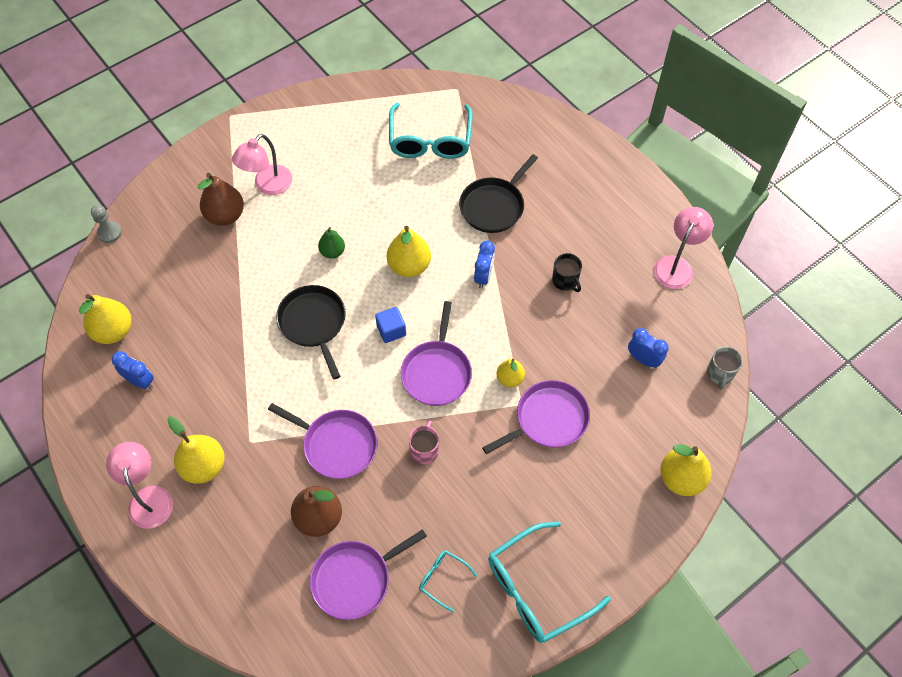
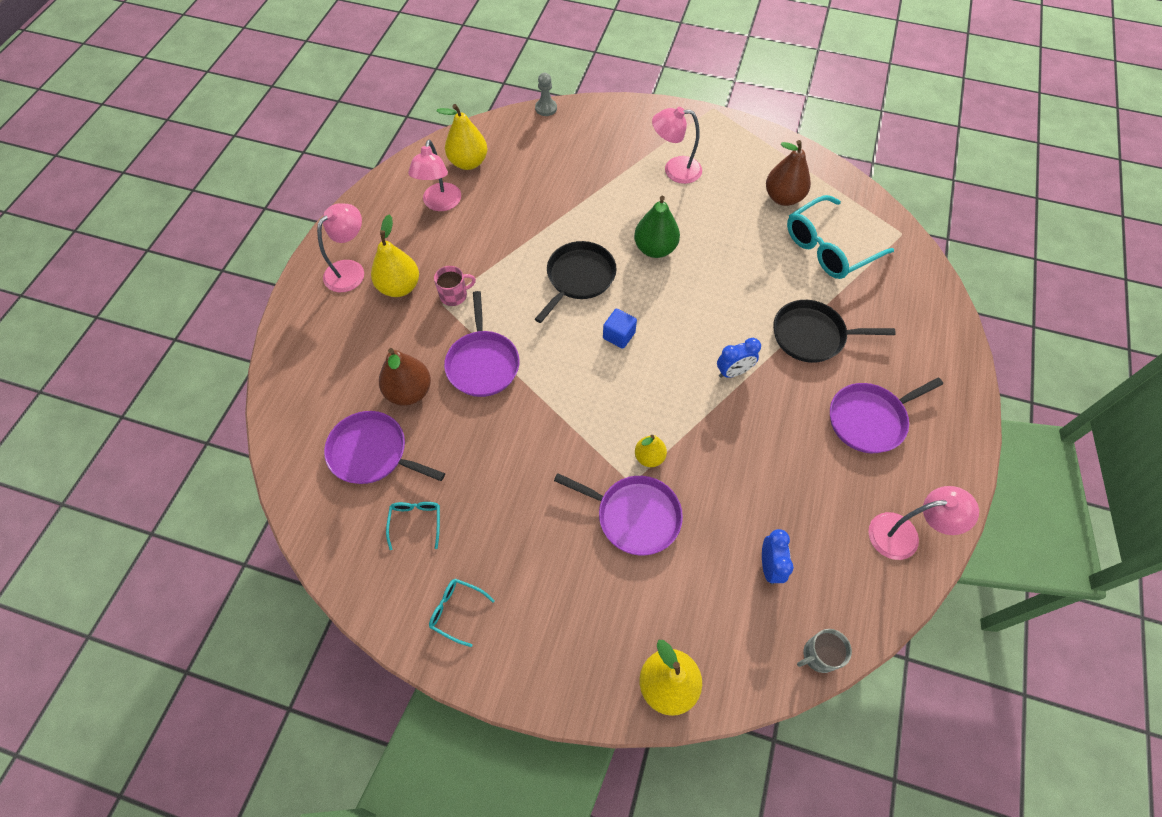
camera: 55 degrees right, 0 degrees up
blue clock [112,351,154,389] -> pink lamp [408,140,461,211]
brown pear [198,173,244,226] -> brown pear moved to [766,140,811,206]
green pear [318,227,345,259] -> green pear [634,196,680,258], size x1.65
yellow pear [387,226,431,277] -> none
purple pan [401,301,472,406] -> purple pan moved to [830,378,943,453]
pink mug [409,420,439,464] -> pink mug moved to [434,266,476,306]
turquoise glasses [488,522,611,643] -> turquoise glasses [429,578,495,647], size x0.47
black mug [552,253,582,292] -> none

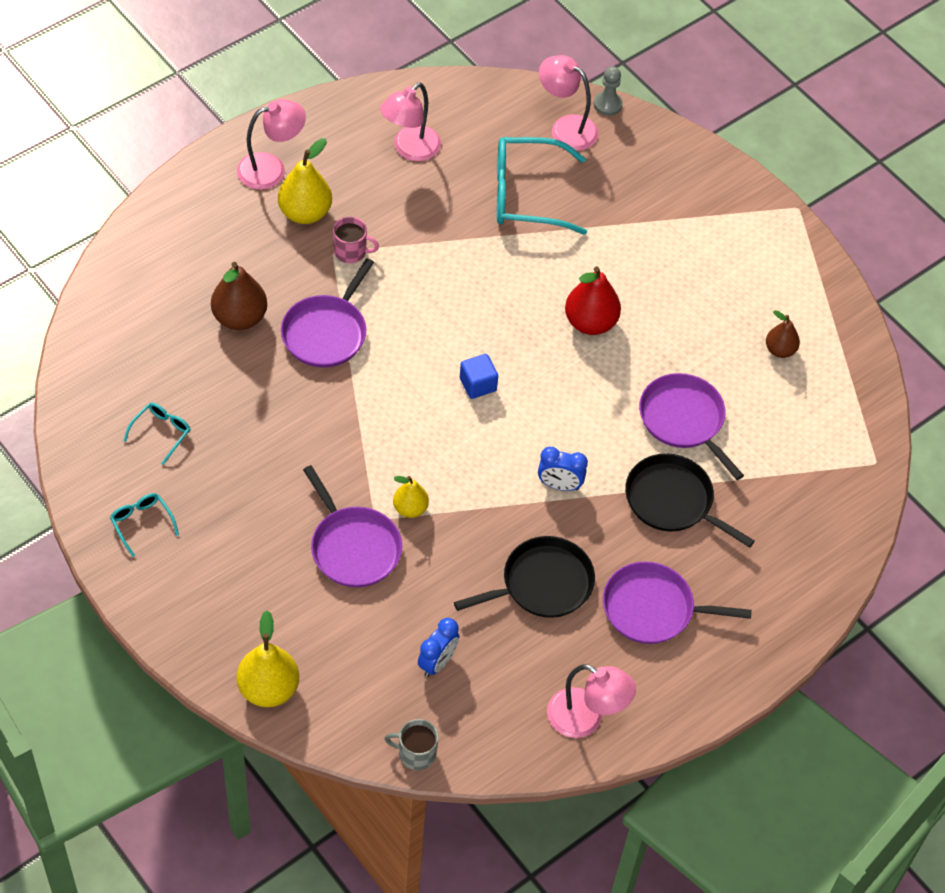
camera: 30 degrees right, 5 degrees down
purple pan [324,411,445,484] -> purple pan moved to [639,373,744,480]
yellow pear [437,104,487,170] -> none
black pan [535,241,617,323] -> black pan moved to [454,536,595,618]
green pear [634,196,680,258] -> red pear [565,266,621,335]
pink lamp [652,107,702,184] -> pink lamp moved to [539,55,599,151]
brown pear [766,140,811,206] -> brown pear [766,310,800,358], size x0.61
turquoise glasses [787,195,894,279] -> turquoise glasses moved to [497,137,587,235]

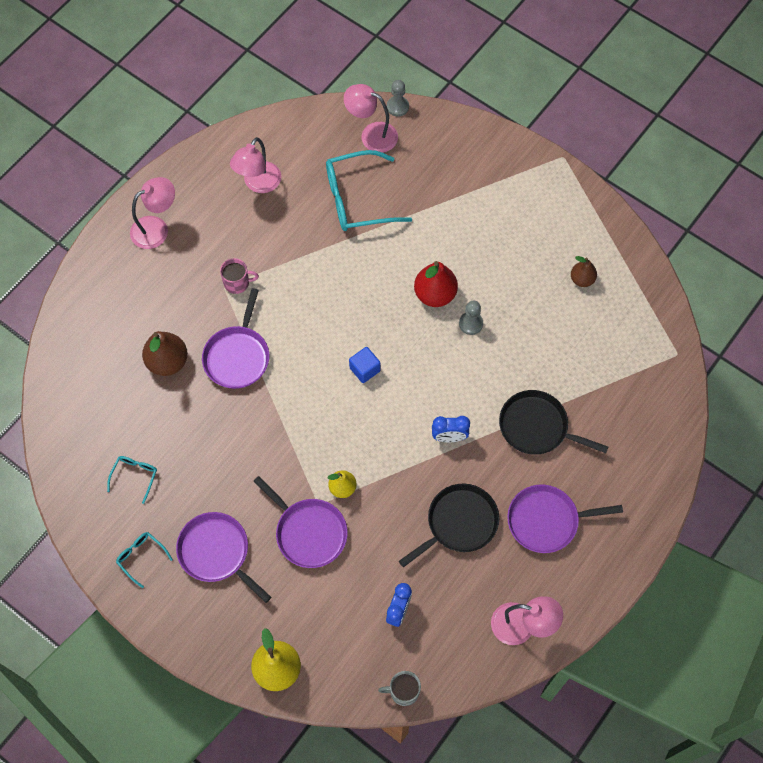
camera: 10 degrees left, 10 degrees up
yellow pear [278,138,332,224] -> none
purple pan [639,373,744,480] -> purple pan moved to [176,512,271,603]
none -> grey pawn [459,301,483,335]

